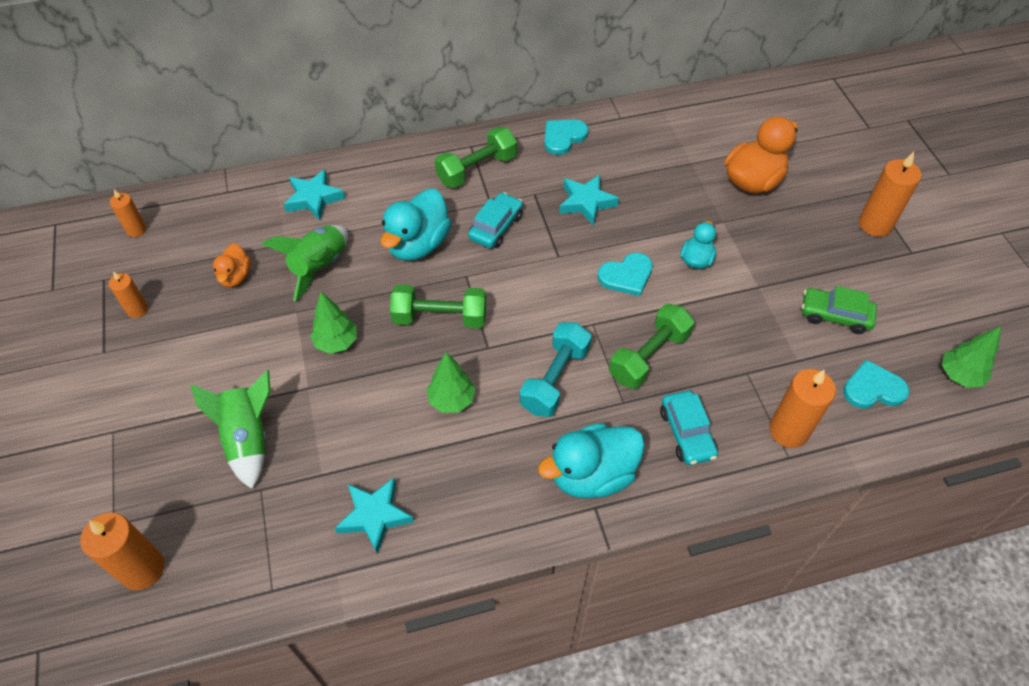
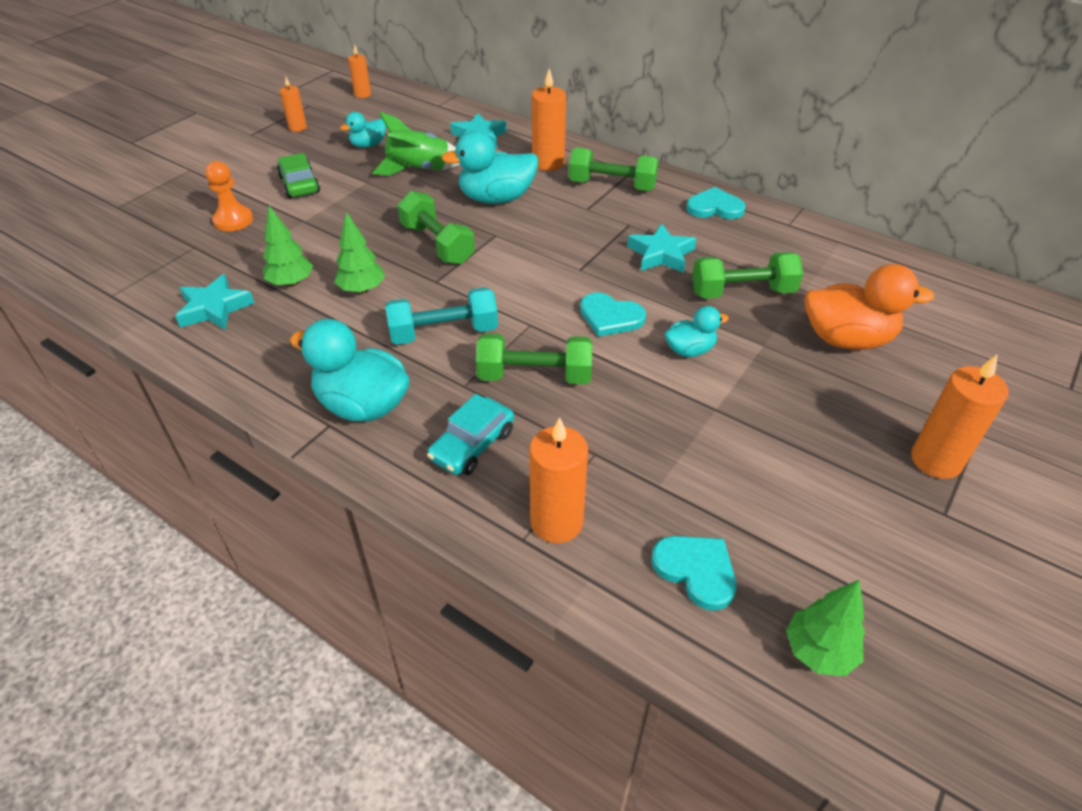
camera: 50 degrees right, 10 degrees down
orange candle [80,512,164,591] -> orange candle moved to [532,68,566,171]
green rocket [190,370,271,489] -> orange pawn [205,161,253,231]
orange duck [213,243,251,287] -> turquoise duck [340,112,386,148]
green tree [310,292,357,354] -> green tree moved to [263,206,313,287]
turquoise car [468,192,523,248] -> none
green car [802,286,877,334] -> green car moved to [277,153,320,198]
none -> green dumbbell [692,252,803,299]

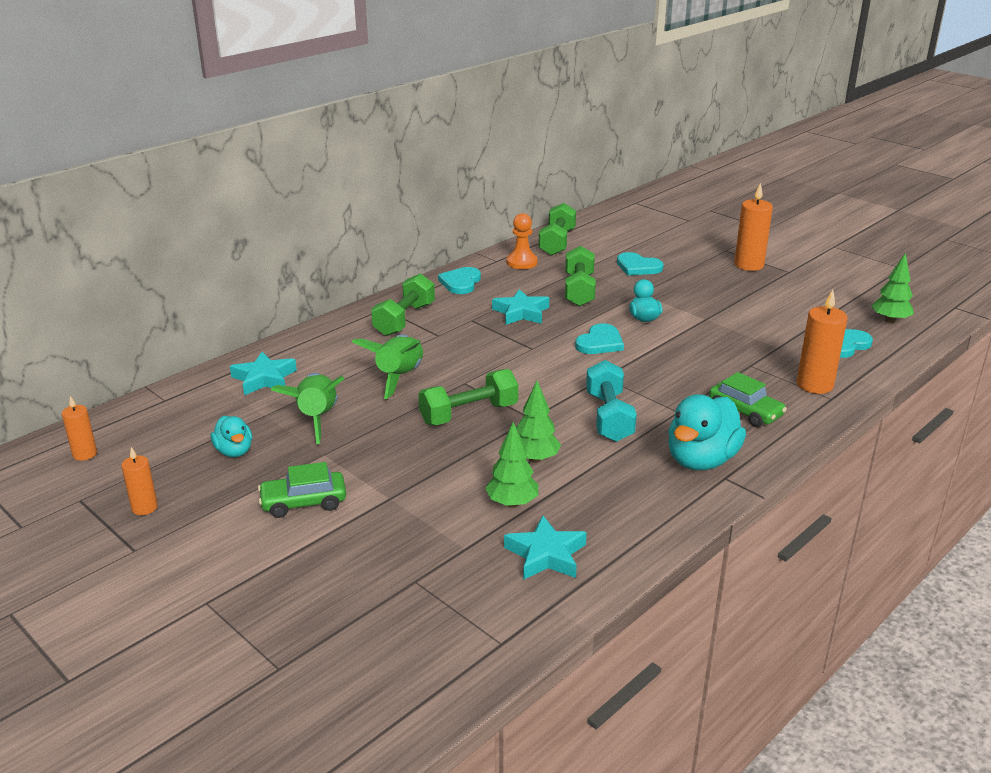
camera: 80 degrees left, 15 degrees down
orange pawn [205,161,253,231] -> orange pawn moved to [507,213,538,269]
turquoise car [427,394,514,475] -> green car [709,372,787,427]
turquoise duck [441,131,538,204] -> green rocket [352,335,423,399]
green dumbbell [476,333,592,384] -> green dumbbell moved to [538,203,576,256]
orange candle [532,68,566,171] -> none
orange duck [805,264,935,350] -> turquoise heart [617,252,664,275]

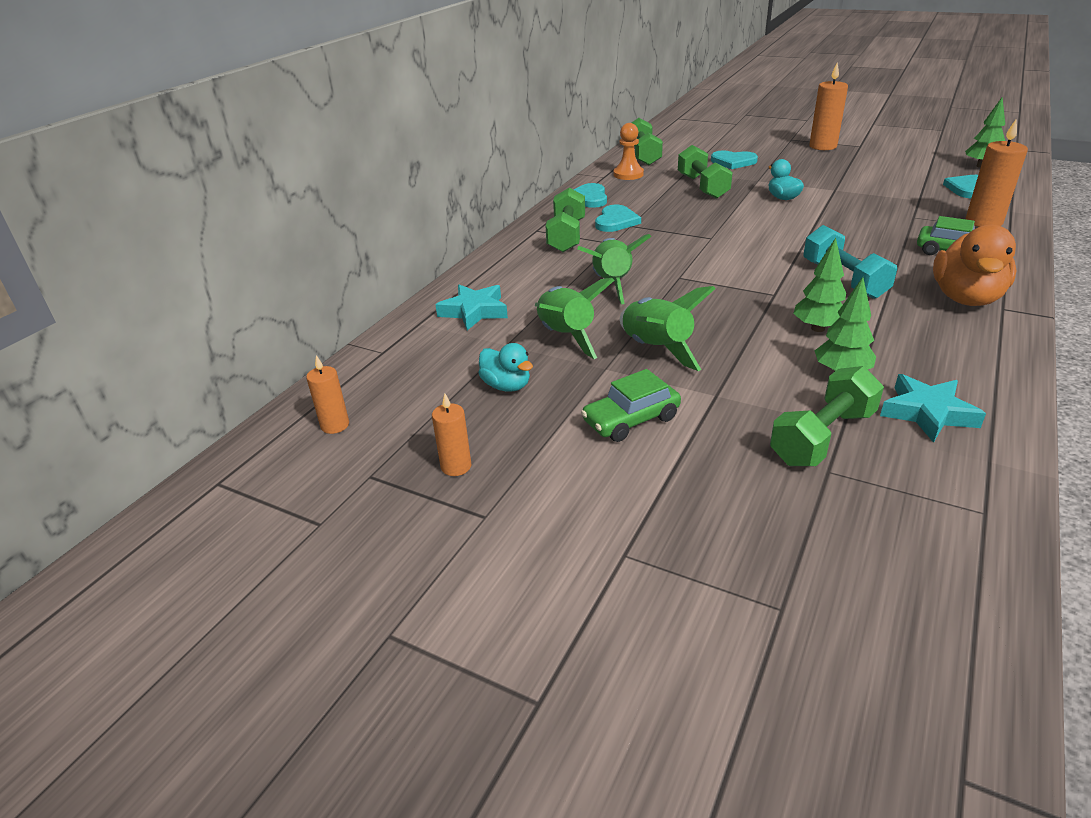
camera: 15 degrees left, 5 degrees up
green dumbbell [418,369,518,425] -> green dumbbell moved to [770,366,884,466]
turquoise star [492,289,549,325] -> none
turquoise heart [575,323,624,354] -> turquoise heart moved to [595,205,641,232]
turquoise duck [668,394,746,470] -> orange duck [933,225,1016,306]
none -> green rocket [620,286,716,371]

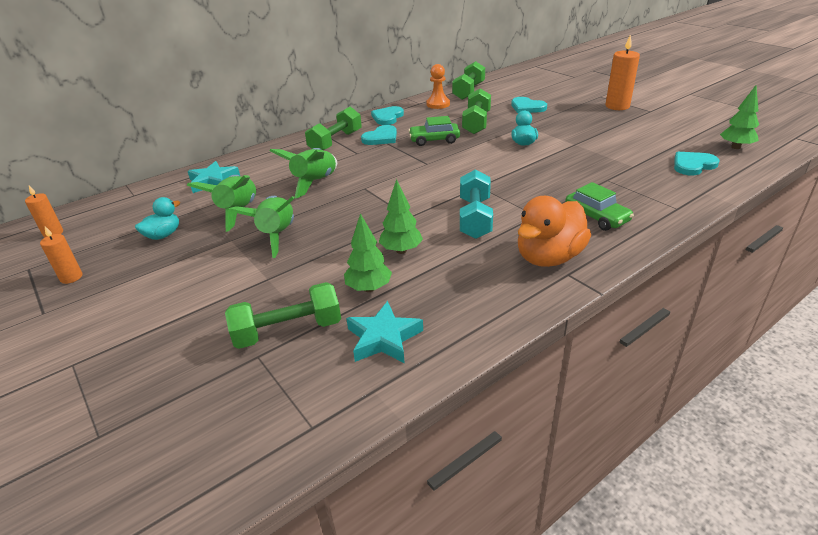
camera: 25 degrees right, 0 degrees up
turquoise duck [479,343,533,392] -> turquoise duck turned 120 degrees counterclockwise [135,197,180,240]
green car [581,369,681,442] -> green car moved to [408,116,460,146]
orange candle [966,118,1028,227] -> none

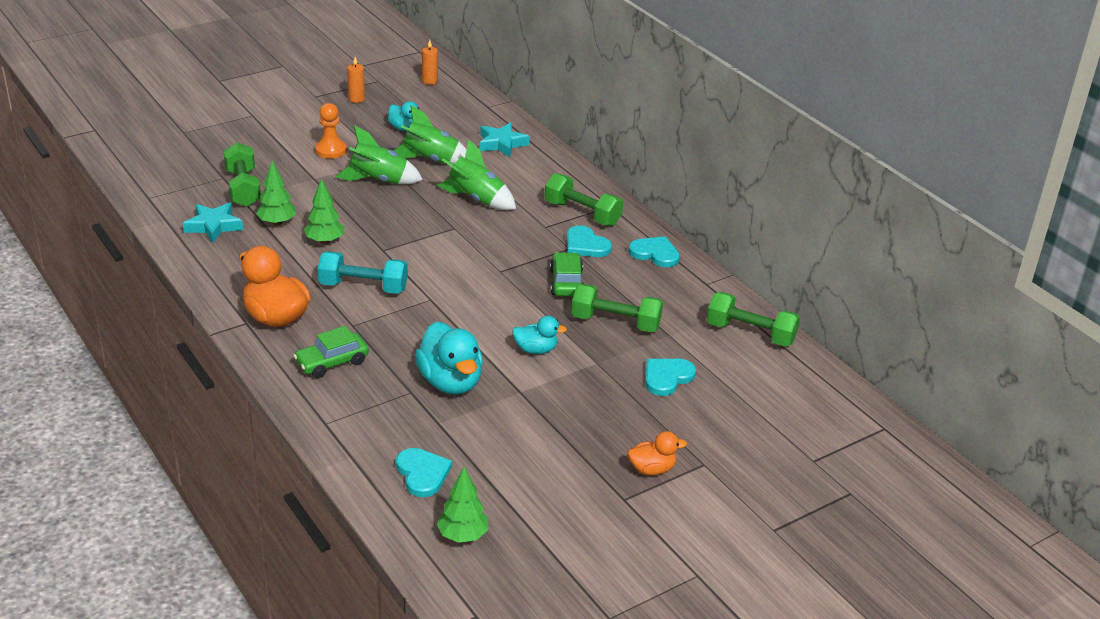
camera: 90 degrees right, 0 degrees up
orange pawn [426,64,450,109] -> orange pawn moved to [315,103,347,159]
orange candle [606,35,640,110] -> orange duck [628,431,687,475]
none -> turquoise duck [415,322,483,395]

